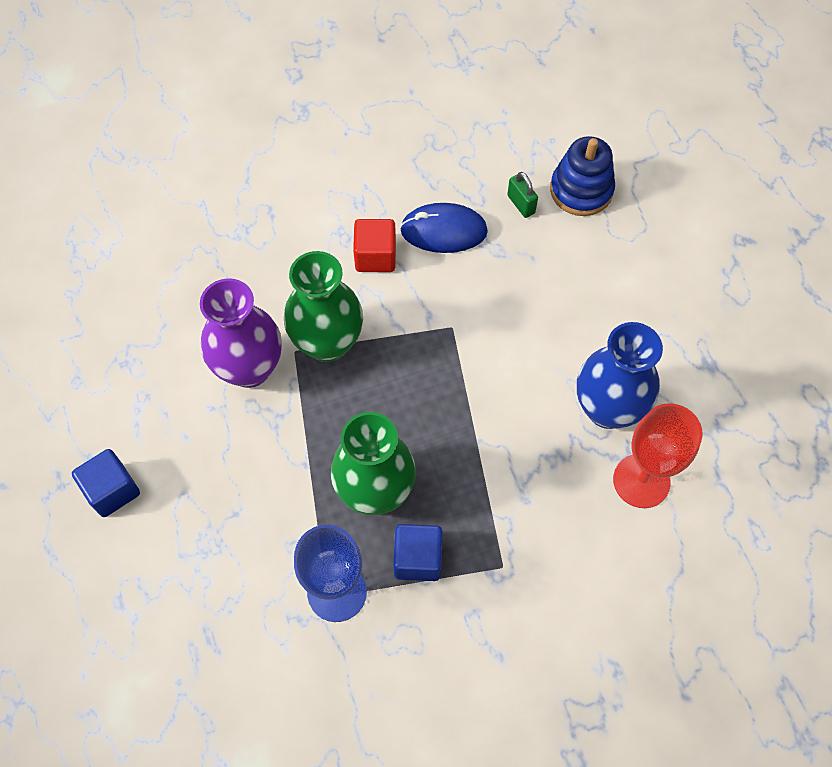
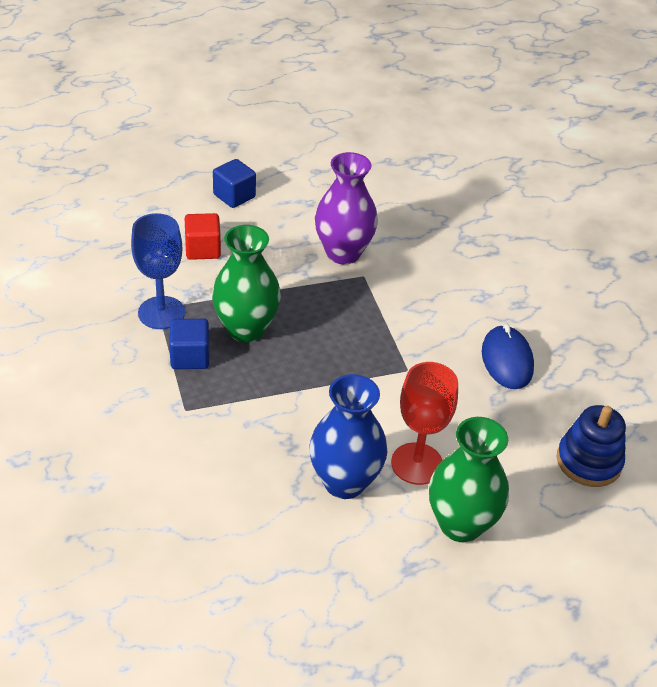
camera: 80 degrees right, 20 degrees down
green vase [284,251,363,362] -> green vase moved to [429,417,509,542]
red cube [353,219,396,272] -> red cube moved to [185,213,221,260]
green padlock [507,172,538,218] -> none
red goblet [613,403,703,508] -> red goblet moved to [391,362,458,485]

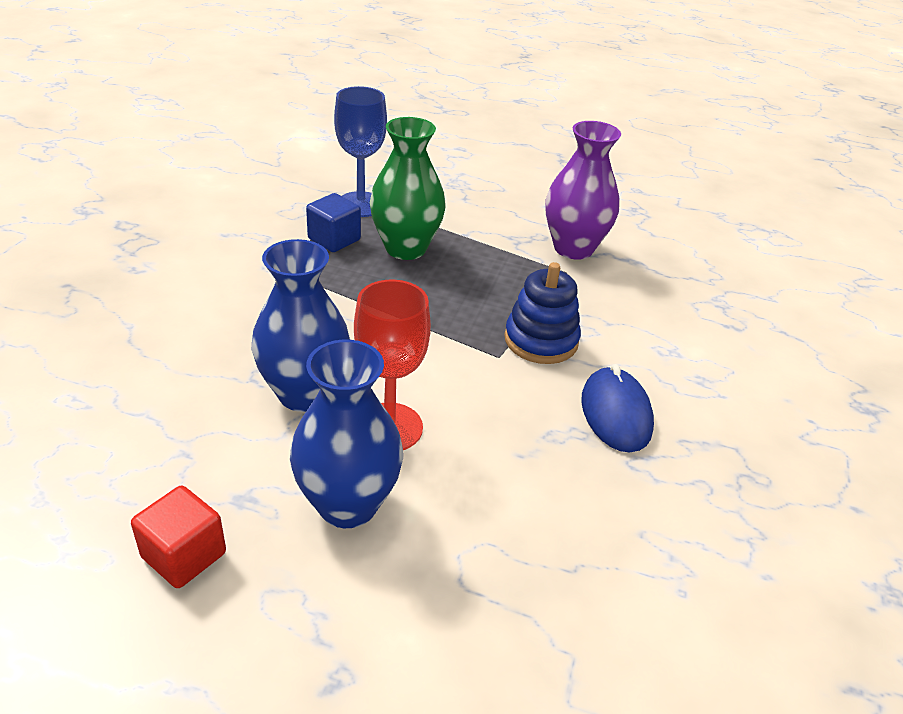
camera: 45 degrees right, 5 degrees down
red cube [185,213,221,260] -> red cube moved to [131,486,226,588]
blue cube [213,159,256,208] -> none
green vase [429,417,509,542] -> blue vase [290,340,403,528]
blue mouse [482,324,534,389] -> blue mouse turned 45 degrees counterclockwise [581,364,654,453]
blue stacking toy [557,405,626,487] -> blue stacking toy moved to [504,262,581,364]

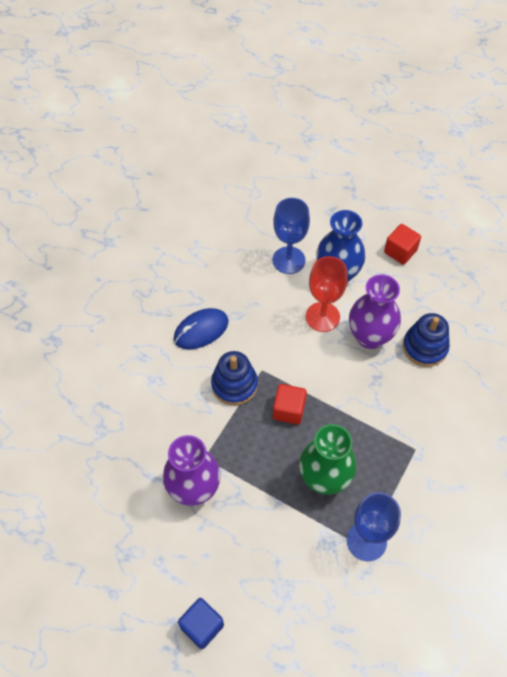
camera: 175 degrees left, 20 degrees up
blue vase [252,239,350,412] -> purple vase [349,274,401,349]
blue cube [306,193,361,252] -> blue cube moved to [178,598,224,649]
blue mouse [581,364,654,453] -> blue mouse turned 60 degrees clockwise [174,308,228,349]
none -> blue goblet [272,198,310,274]
none -> red cube [273,384,307,425]
none -> blue stacking toy [403,313,450,367]

